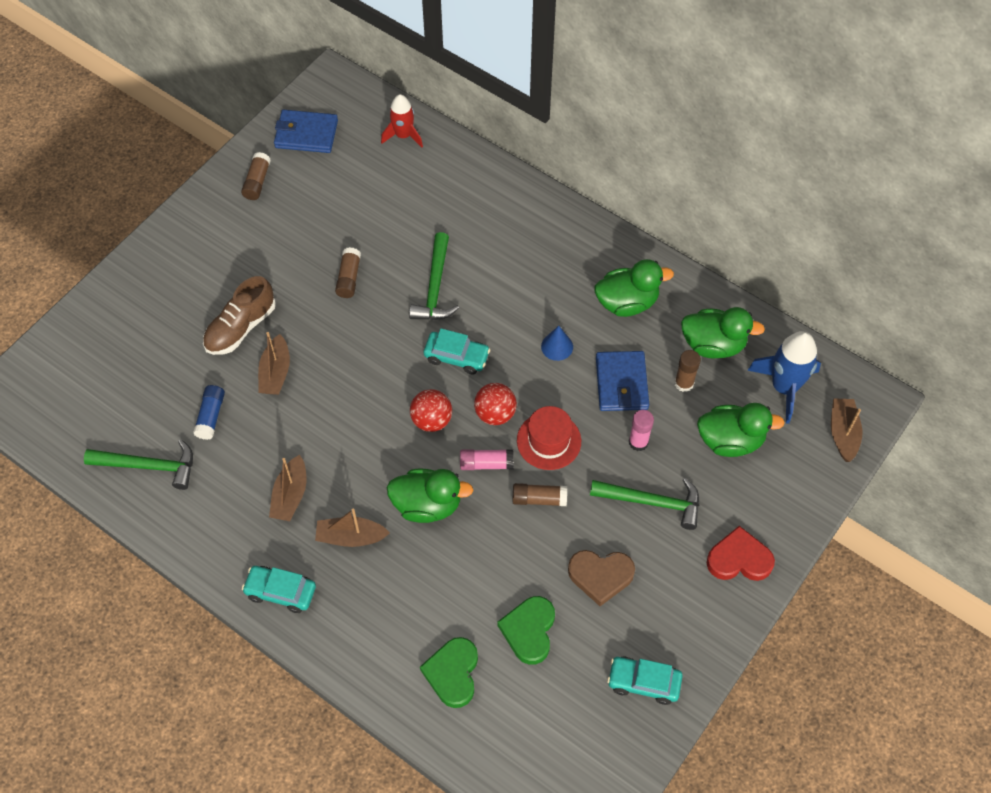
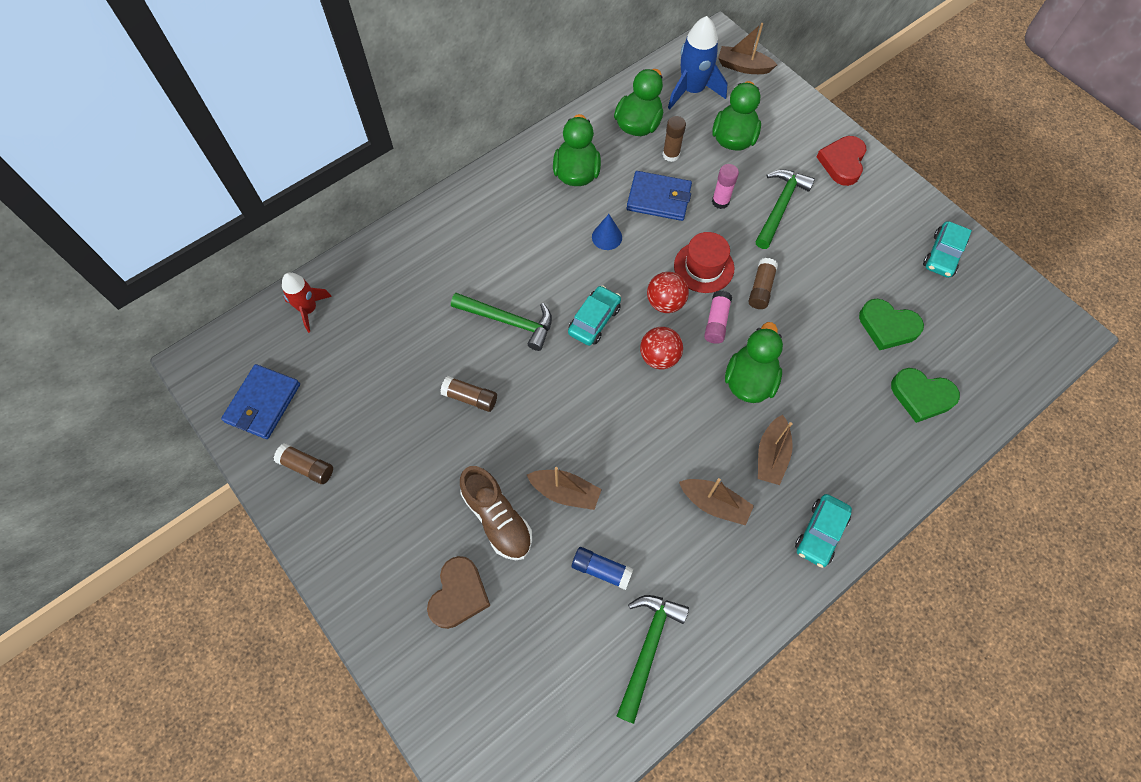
camera: 75 degrees left, 5 degrees up
brown heart [568,550,635,606] -> brown heart moved to [427,556,490,629]

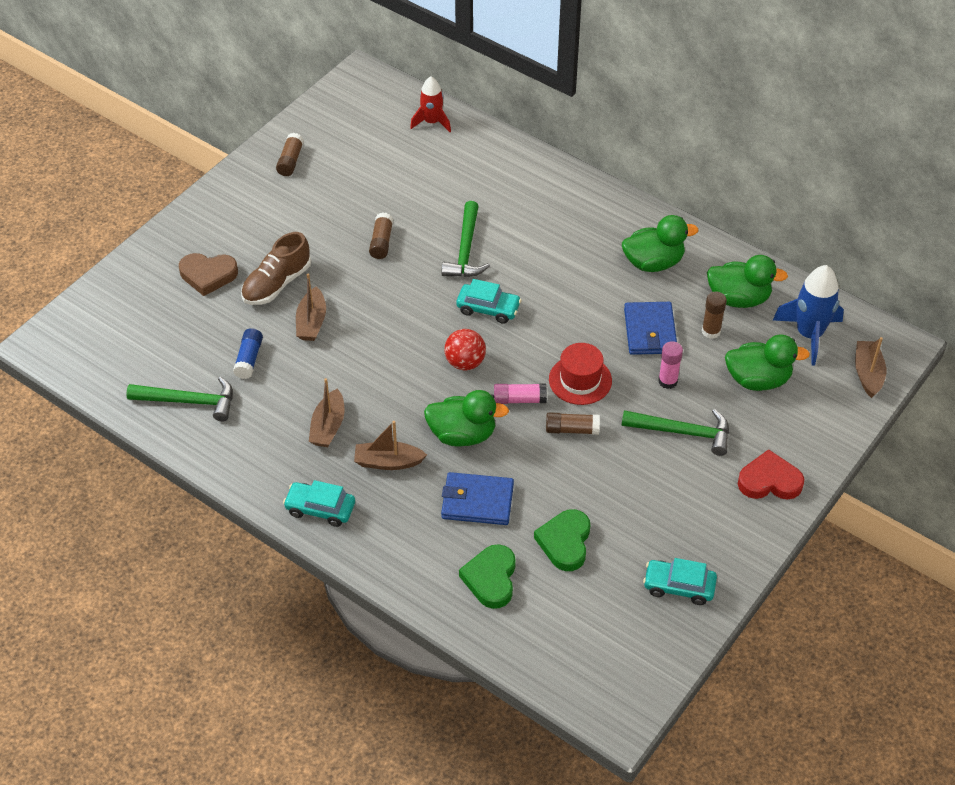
camera: 75 degrees right, 15 degrees down
blue wallet [221,364,300,439] -> blue wallet moved to [441,472,514,525]
blue cone [592,214,622,250] -> none
red ball [647,272,689,313] -> none

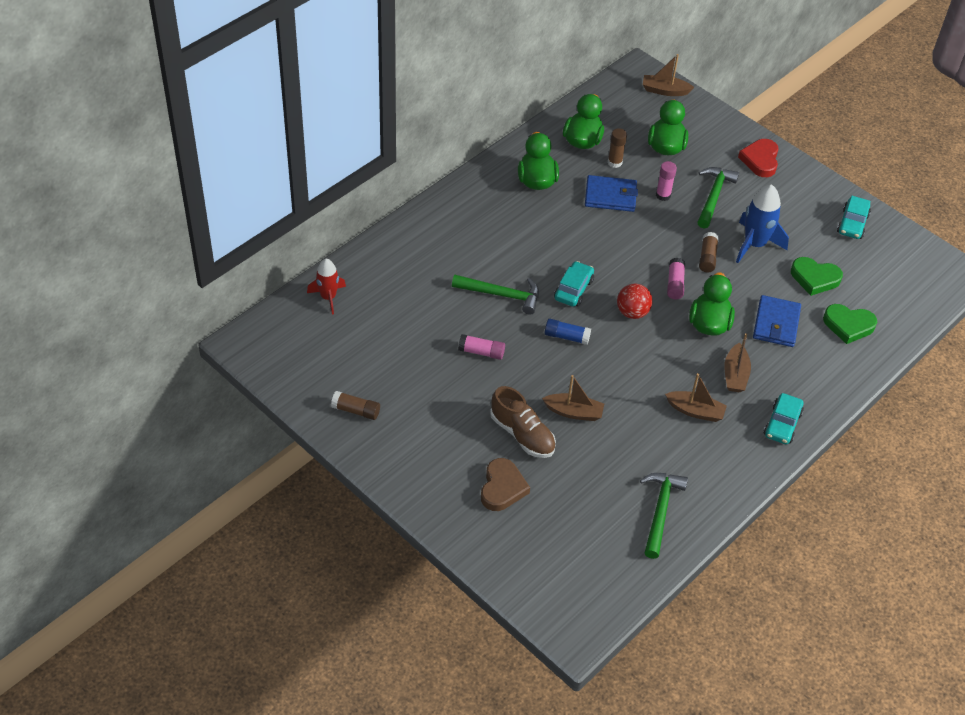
camera: 85 degrees left, 0 degrees up
blue glue stick [233,328,263,379] -> blue glue stick moved to [545,319,591,345]
brown glue stick [369,213,393,259] -> pink glue stick [458,334,505,360]
red hat [549,343,612,405] -> none
blue rocket [773,265,844,365] -> blue rocket moved to [736,184,789,263]

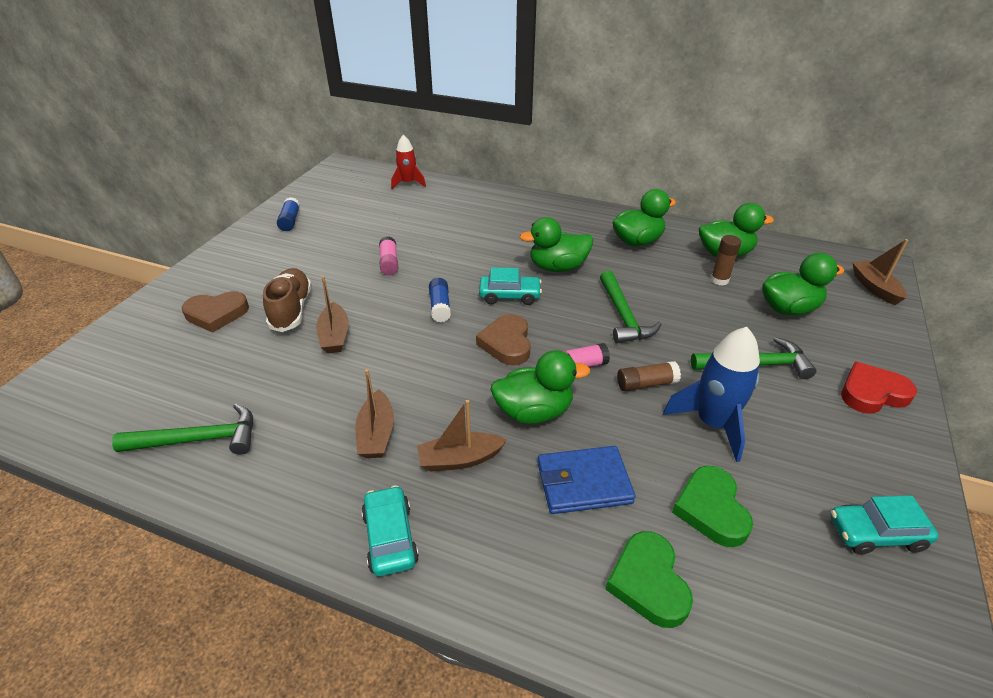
camera: 70 degrees right, 10 degrees down
brown glue stick [331,391,380,420] -> blue glue stick [277,197,300,231]
green hammer [452,275,539,315] -> green hammer moved to [600,271,661,343]
brown shoe [490,386,556,458] -> brown shoe turned 150 degrees clockwise [263,268,312,332]
blue wallet [585,175,638,212] -> none
red ball [617,284,653,319] -> brown heart [476,314,531,366]
pink glue stick [656,161,677,201] -> none
turquoise car [764,393,804,444] -> turquoise car turned 75 degrees clockwise [361,485,419,577]
none -> green duck [520,217,593,272]

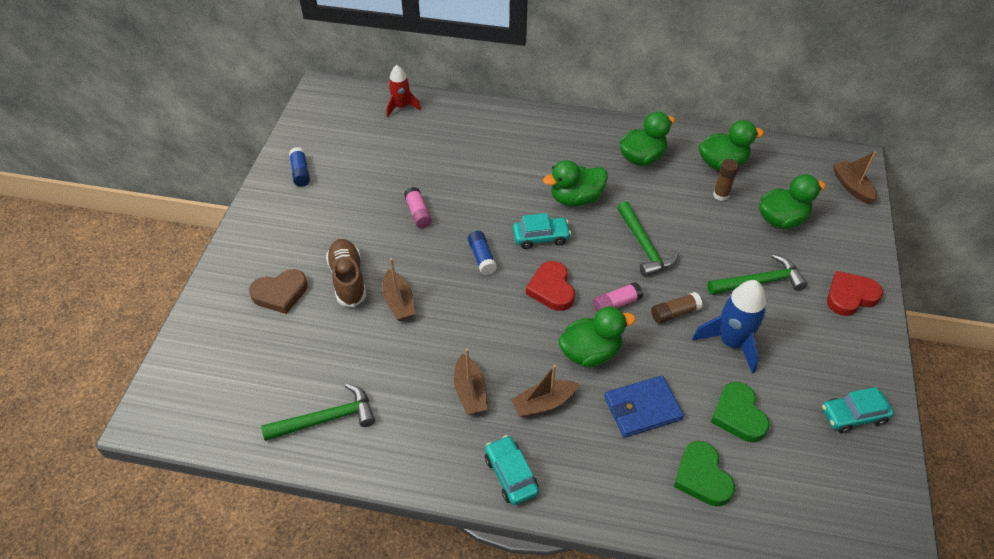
camera: 10 degrees left, 10 degrees up
brown heart [476,314,531,366] -> red heart [526,261,575,311]

